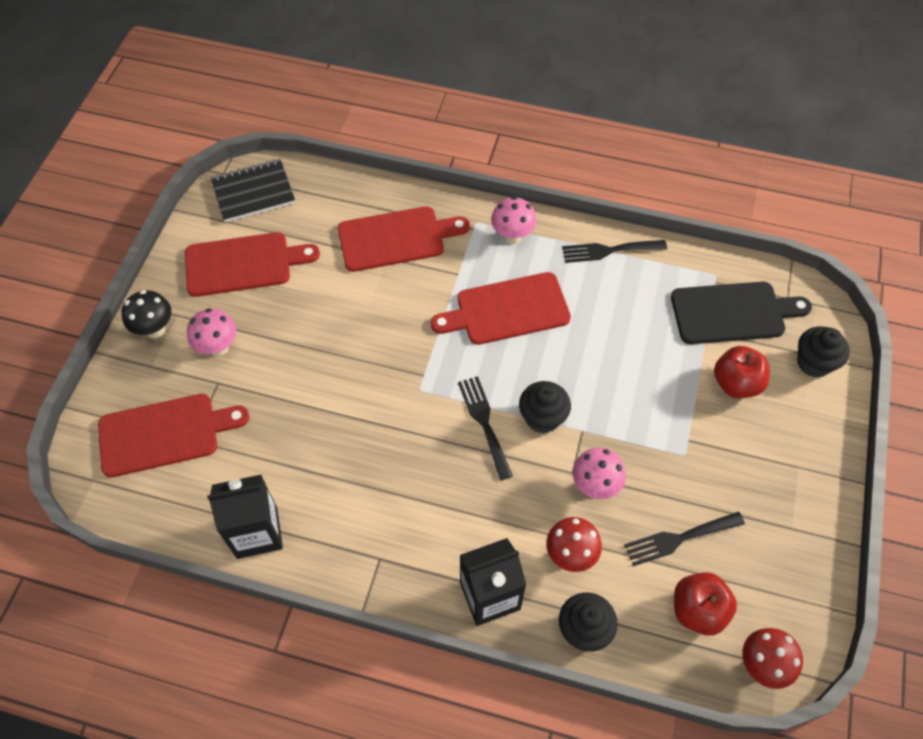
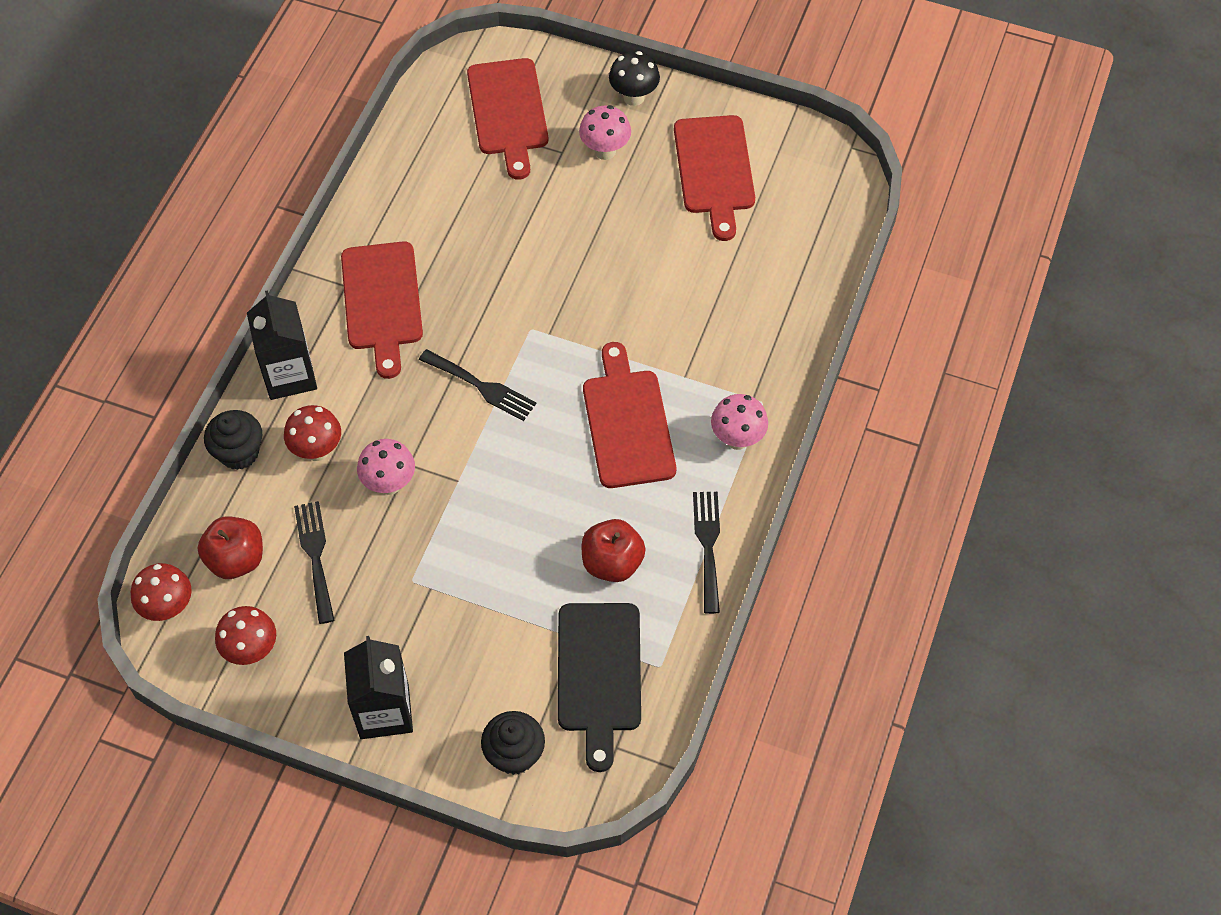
camera: 95 degrees right, 0 degrees up
black carton [207,475,283,559] -> black carton moved to [344,636,413,739]
black notebook [211,159,295,222] -> none
red cutting board [338,206,470,272] -> red cutting board moved to [341,241,423,379]
black fork [458,376,513,480] -> black fork turned 45 degrees clockwise [419,349,536,421]
black cupcake [519,381,571,434] -> none
red apple [714,346,770,398] -> red apple moved to [582,519,646,582]
none -> red mushroom [215,606,276,665]

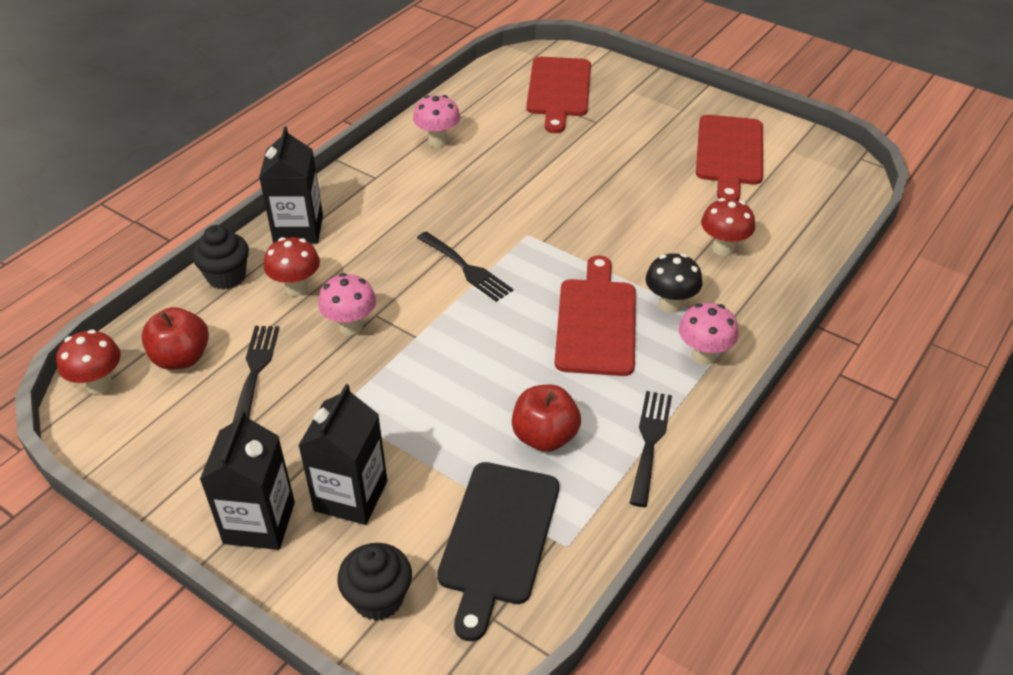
camera: 15 degrees right, 15 degrees down
red mushroom [215,606,276,665] -> red mushroom moved to [701,198,755,256]
red cutting board [341,241,423,379] -> none
pink mushroom [579,105,631,160] -> pink mushroom moved to [413,95,461,147]
black mushroom [609,51,660,106] -> black mushroom moved to [646,253,702,313]
none -> black carton [298,384,387,525]

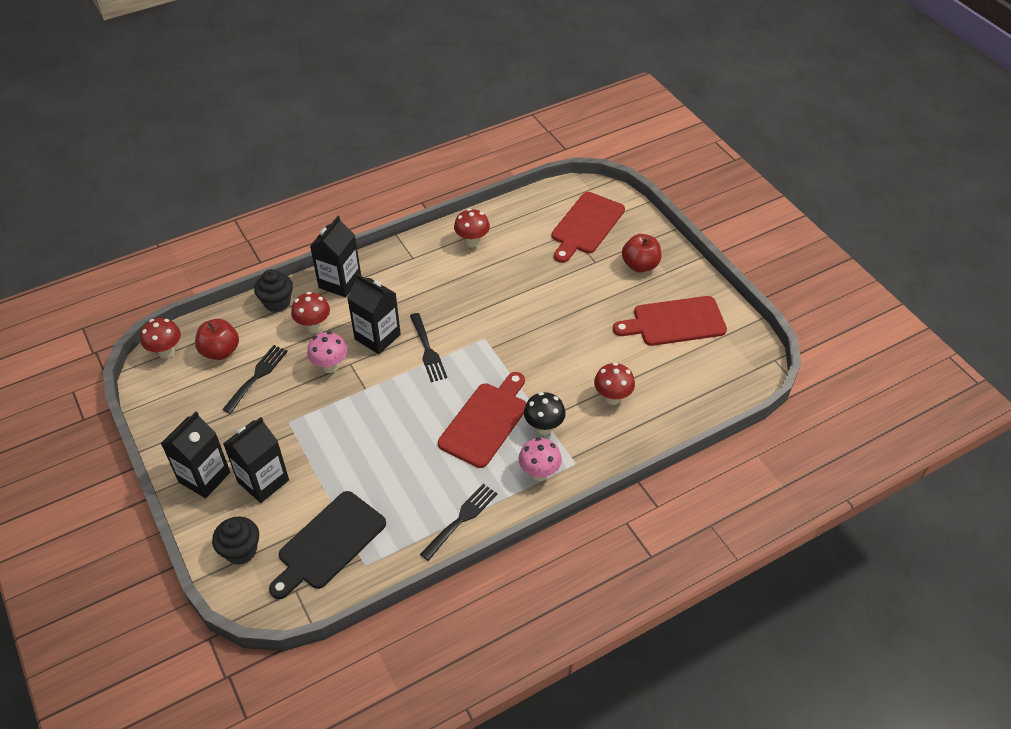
camera: 25 degrees right, 5 degrees up
pink mushroom [413,95,461,147] -> red mushroom [454,209,490,248]
red apple [512,385,581,452] -> red apple moved to [622,234,661,272]
red cutting board [696,115,763,201] -> red cutting board turned 45 degrees clockwise [613,296,727,346]
none -> black carton [347,273,401,354]

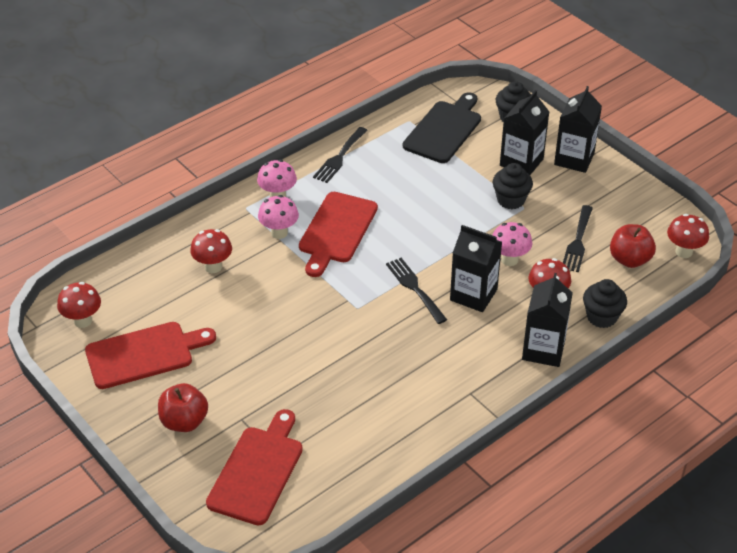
camera: 170 degrees right, 5 degrees down
red mushroom [454,209,490,248] -> red mushroom moved to [57,282,101,328]
black mushroom [524,392,566,435] -> pink mushroom [258,195,299,239]
none -> black cupcake [492,163,533,209]

